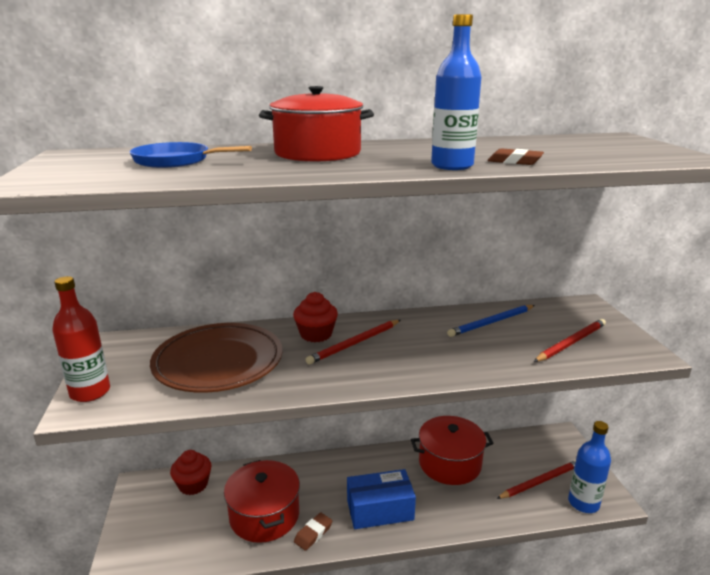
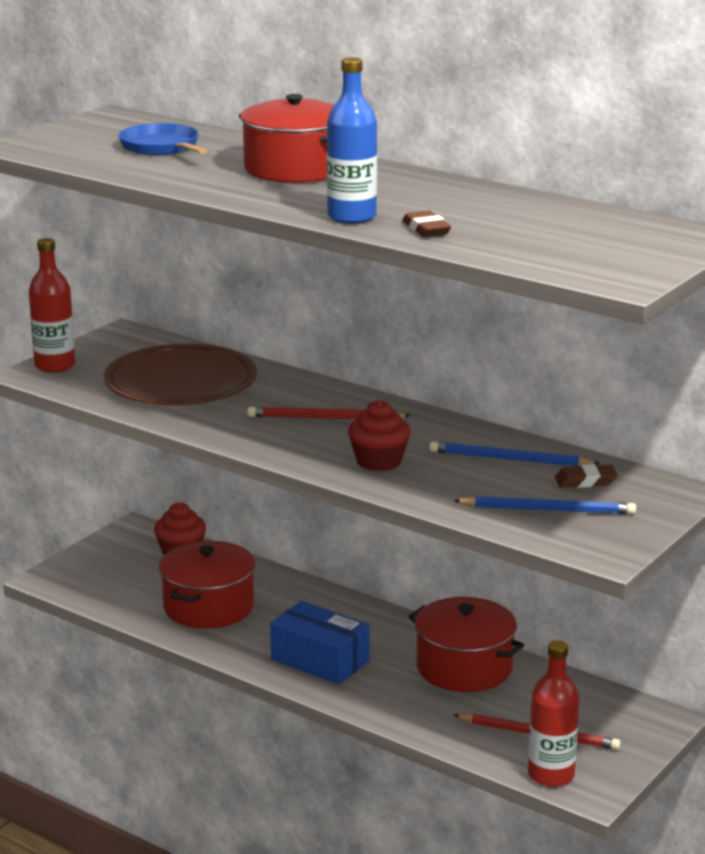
camera: 45 degrees right, 0 degrees up
red cupcake [293,292,338,342] -> red cupcake moved to [348,400,411,471]
brown eraser [294,512,332,551] -> brown eraser moved to [555,464,618,488]
red pencil [534,319,606,362] -> blue pencil [453,496,636,514]
blue bottle [568,421,611,513] -> red bottle [528,640,579,787]

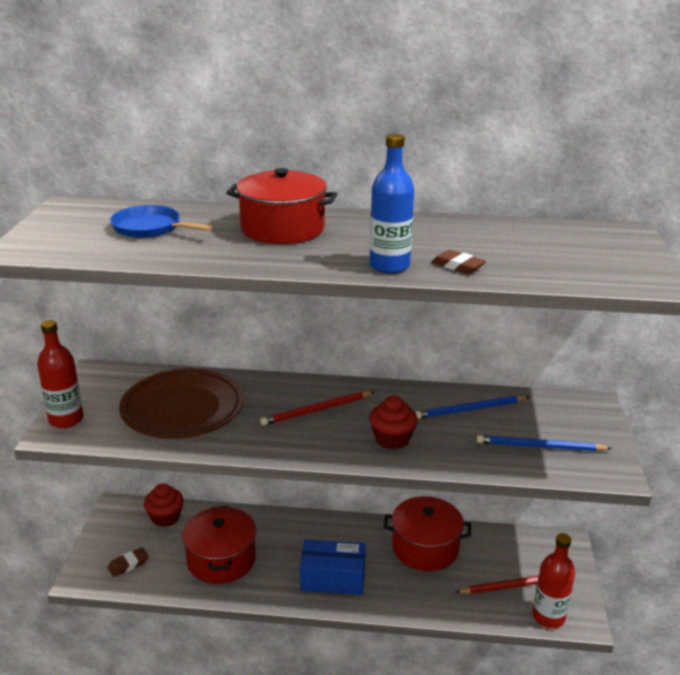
camera: 30 degrees left, 5 degrees up
blue pencil [453,496,636,514] -> blue pencil turned 150 degrees counterclockwise [477,435,612,451]
brown eraser [555,464,618,488] -> brown eraser moved to [108,547,149,577]

